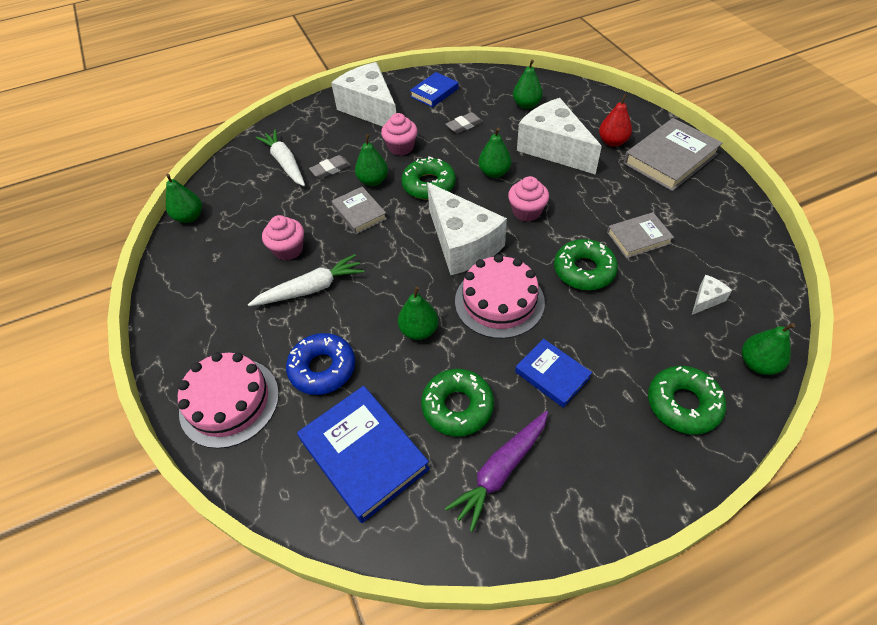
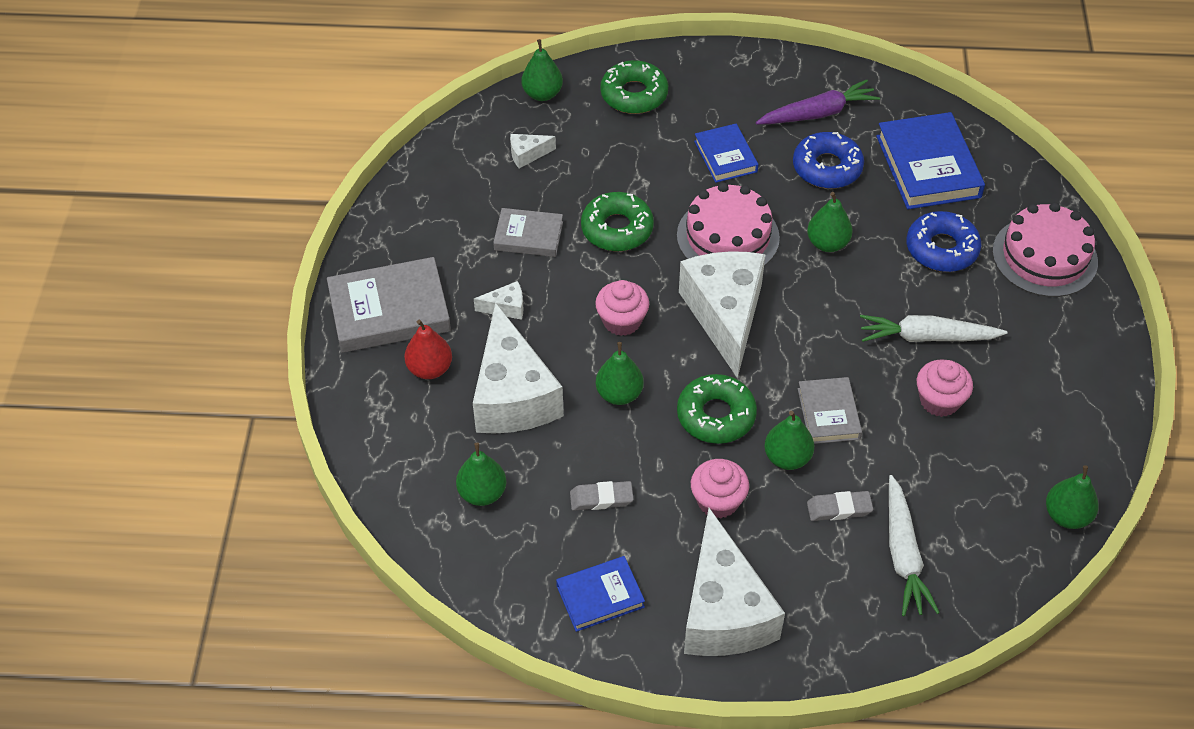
camera: 155 degrees left, 0 degrees up
green donut [421,369,494,437] -> blue donut [793,132,864,189]
none -> white cheese [474,281,523,320]

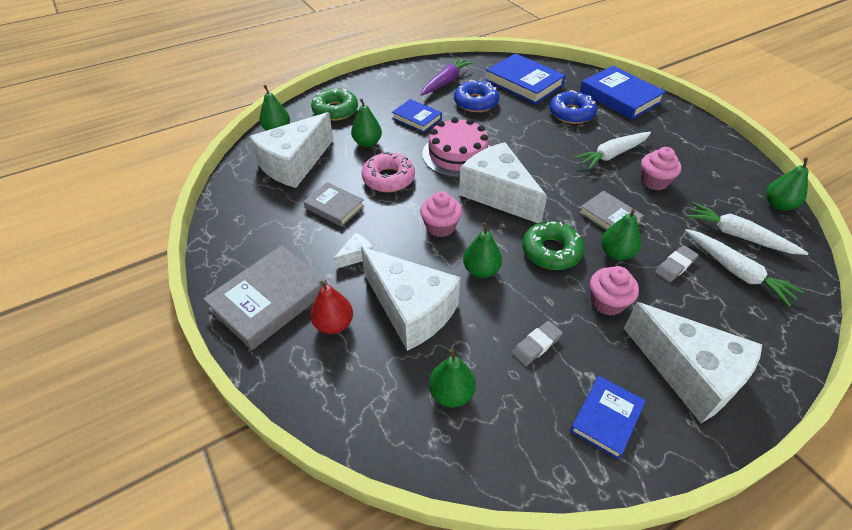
camera: 35 degrees left, 5 degrees down
grey book [493,208,563,257] -> grey book turned 60 degrees clockwise [303,182,365,227]
white cheese [510,134,556,168] -> white cheese [250,112,333,188], size x2.47
green donut [581,192,654,251] -> pink donut [361,152,415,192]
green pear [807,192,853,252] -> green pear moved to [351,98,382,147]
pink cake [992,202,1098,297] -> blue book [580,66,666,120]
none -> white carrot [686,202,809,255]

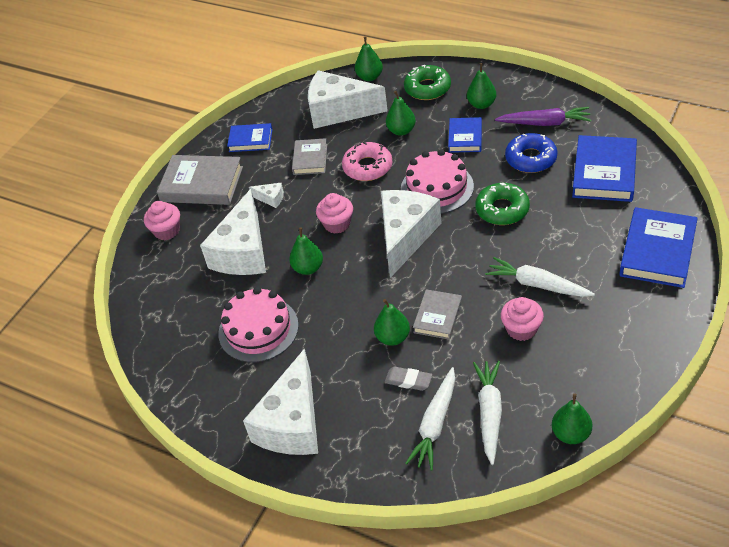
camera: 65 degrees right, 0 degrees up
red pear [310,281,353,334] -> none
green pear [429,349,476,407] -> green pear moved to [467,63,496,109]
grey eraser [512,321,563,366] -> pink cake [219,287,299,363]
green donut [522,221,585,270] -> green donut moved to [475,183,530,225]
blue donut [549,90,597,124] -> none
blue book [570,376,646,460] -> blue book moved to [227,123,273,152]
pink cupcake [590,266,639,315] -> pink cupcake moved to [144,201,180,240]

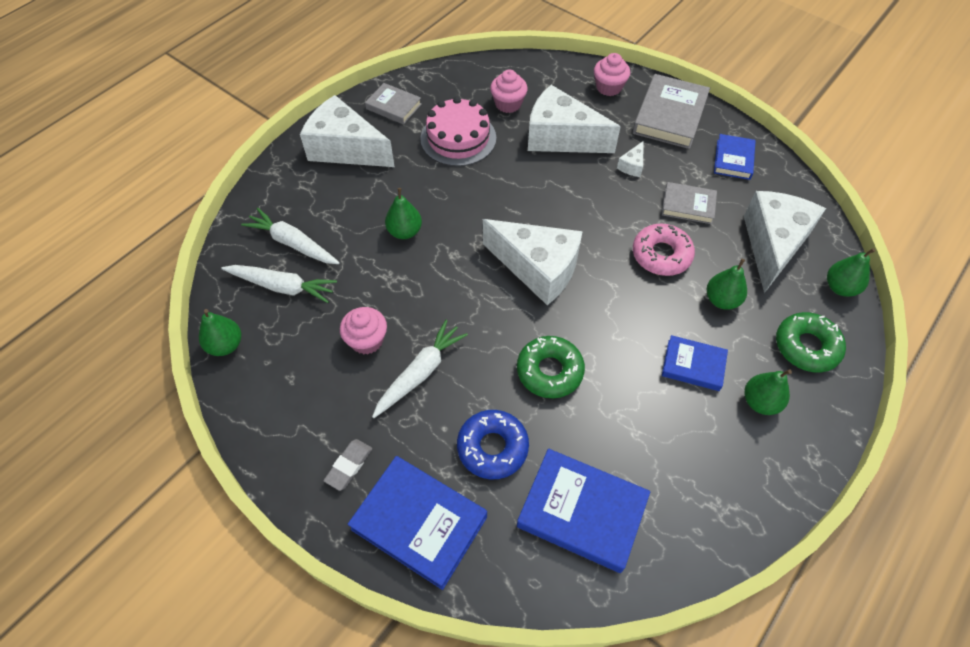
camera: 95 degrees right, 10 degrees up
green pear [289,228,323,275] -> none
pink cupcake [316,193,353,234] -> pink cupcake moved to [490,70,528,113]
grey eraser [385,367,432,391] -> grey eraser moved to [324,439,372,491]
pink cake [401,149,474,214] -> none
grey book [413,289,462,340] -> grey book moved to [365,83,422,124]
purple carrot [495,107,591,126] -> none
blue donut [505,133,558,173] -> blue donut moved to [457,410,529,480]

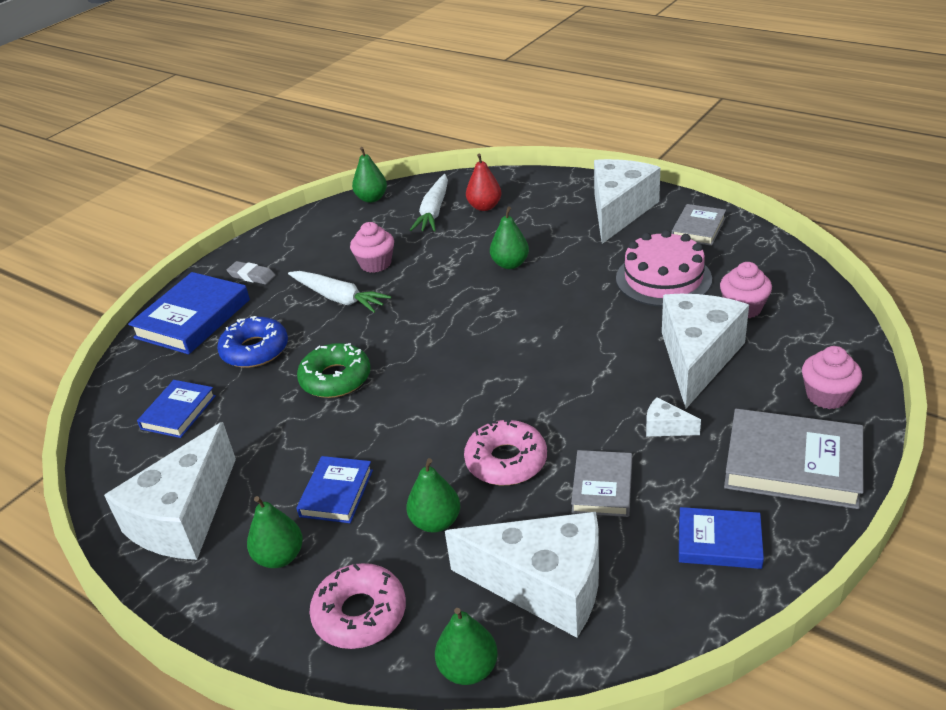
camera: 90 degrees right, 20 degrees down
white carrot [241,208,340,264] -> red pear [466,154,502,211]
white cheese [483,219,583,305] -> white cheese moved to [104,422,236,560]
blue book [517,449,650,573] -> blue book [137,380,216,438], size x0.59
green donut [776,312,846,372] -> pink donut [309,563,406,649]

